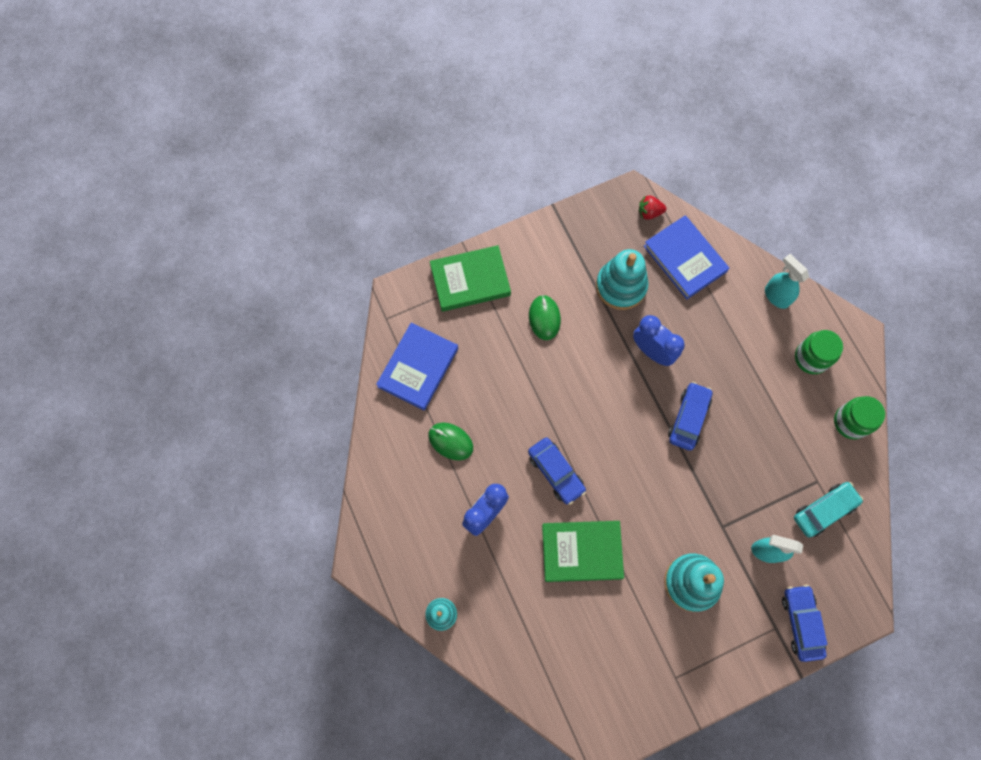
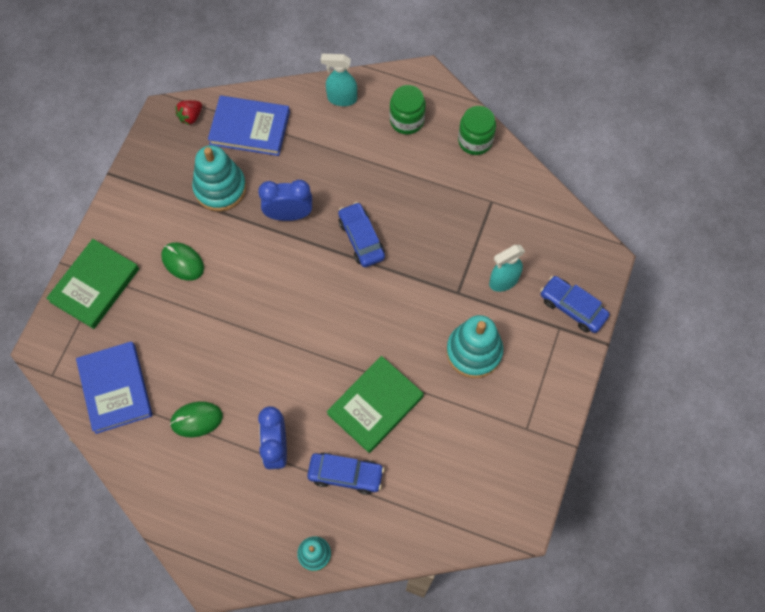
camera: 45 degrees left, 5 degrees down
blue car [528,438,586,505] -> blue car moved to [307,453,384,495]
turquoise car [794,482,863,538] -> none

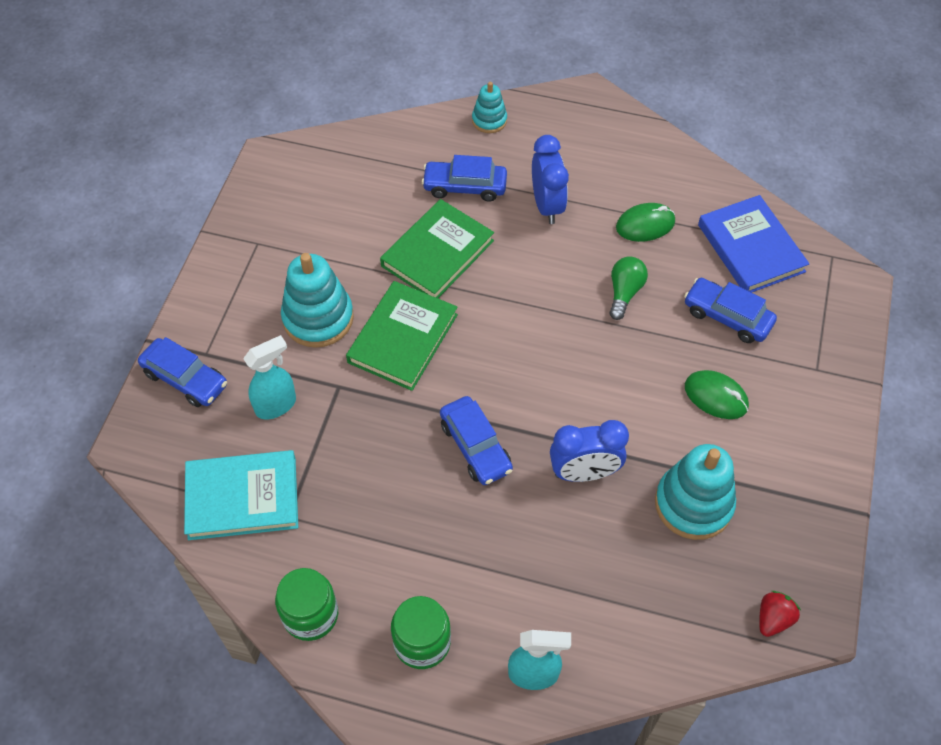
camera: 175 degrees right, 10 degrees down
green book [46,239,139,329] -> green book moved to [346,281,458,391]
blue book [208,96,290,156] -> none
none -> turquoise book [184,450,298,540]
none -> green light bulb [609,256,648,320]
none -> blue car [684,278,777,343]

